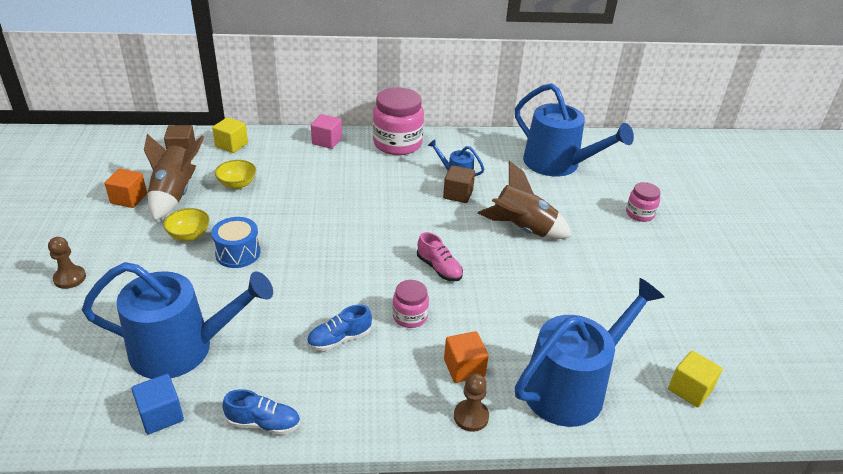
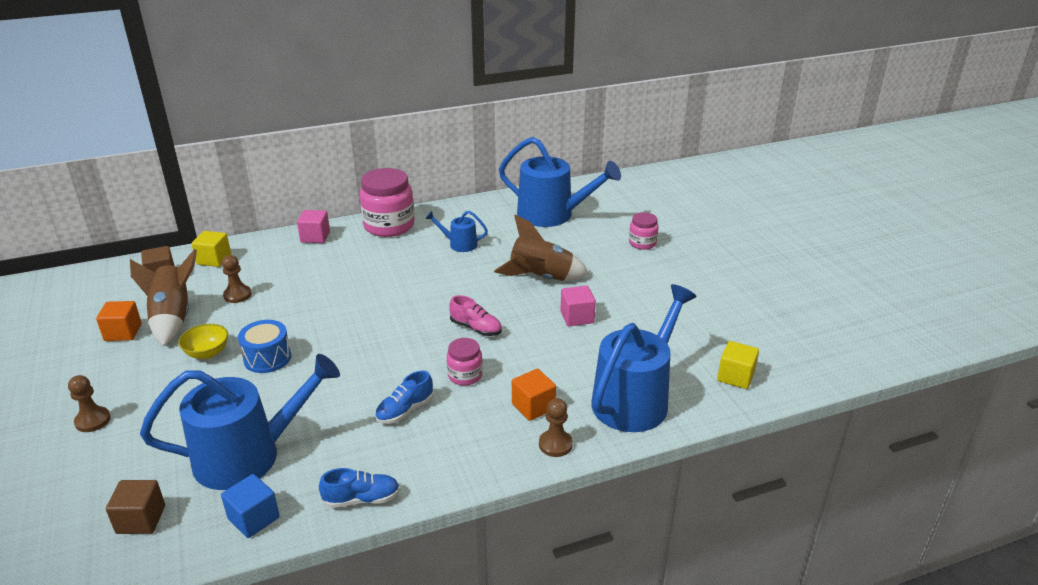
camera: 15 degrees left, 5 degrees down
yellow bowl [215,160,256,189] -> brown pawn [222,255,251,303]
brown cube [443,165,475,203] -> brown cube moved to [106,480,165,534]
none -> pink cube [560,286,596,326]

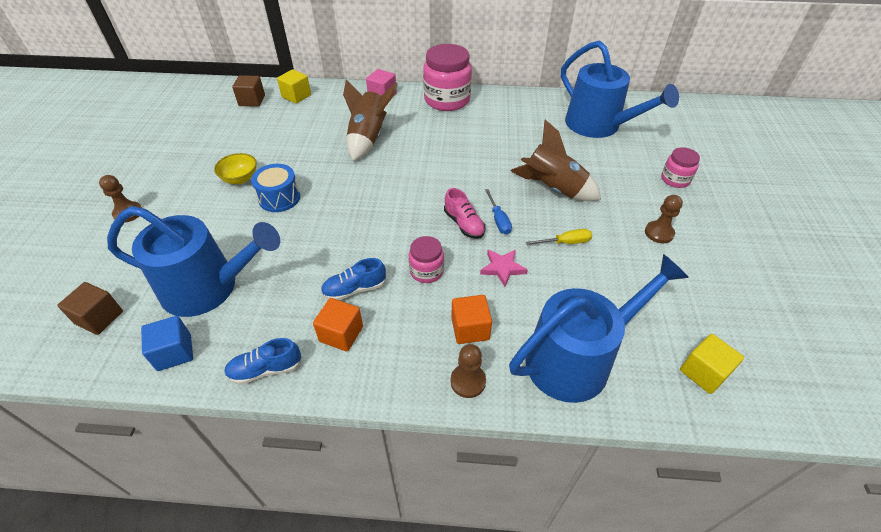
camera: 25 degrees right, 15 degrees up
orange cube [96,301,142,341] -> orange cube moved to [313,298,363,352]
brown rocket [130,249,197,346] -> brown rocket moved to [343,80,398,161]
brown pawn [222,255,251,303] -> brown pawn moved to [645,195,683,243]
blue shoe [319,468,400,508] -> blue shoe turned 150 degrees clockwise [224,338,302,385]
blue watering can [425,211,488,252] -> none
pink cube [560,286,596,326] -> yellow screwdriver [526,229,592,245]
none -> pink star [480,249,528,287]
none -> blue screwdriver [485,189,512,234]

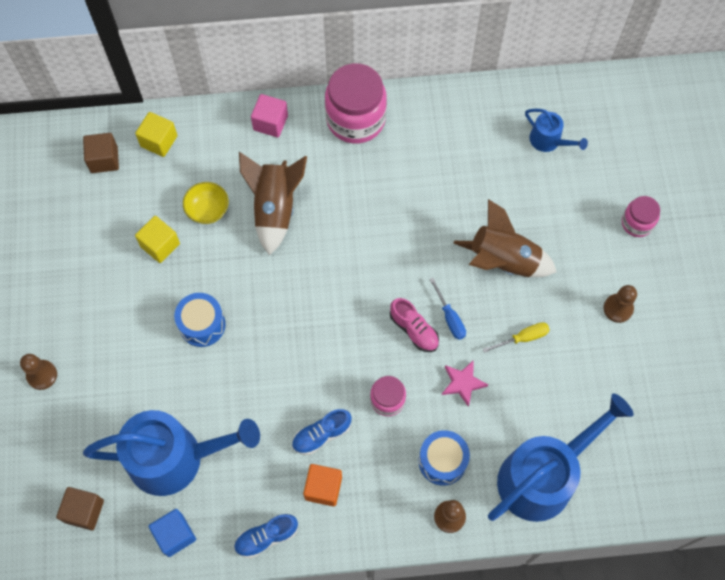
camera: 10 degrees left, 20 degrees up
yellow bowl [214,153,257,184] -> yellow bowl moved to [183,182,229,224]
orange cube [451,295,492,344] -> blue drum [419,430,470,486]
blue watering can [561,41,679,138] -> blue watering can [525,109,588,152], size x0.47
yellow cube [680,334,744,394] -> yellow cube moved to [135,216,180,263]

